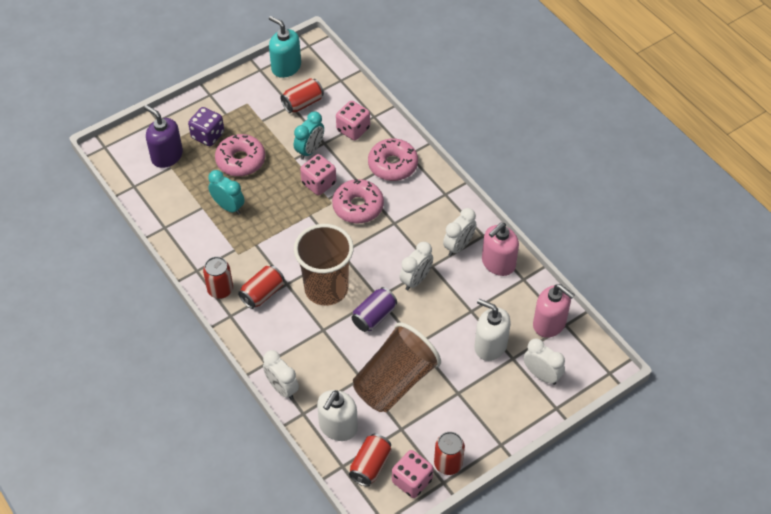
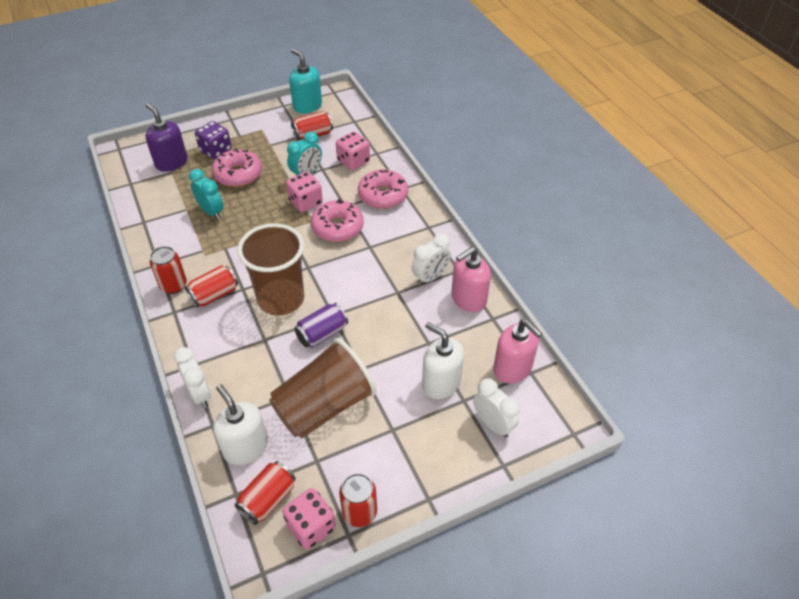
camera: 10 degrees right, 5 degrees down
white soap dispenser [317,390,358,441] -> white soap dispenser turned 105 degrees clockwise [213,384,268,465]
white clock [399,242,433,290] -> none

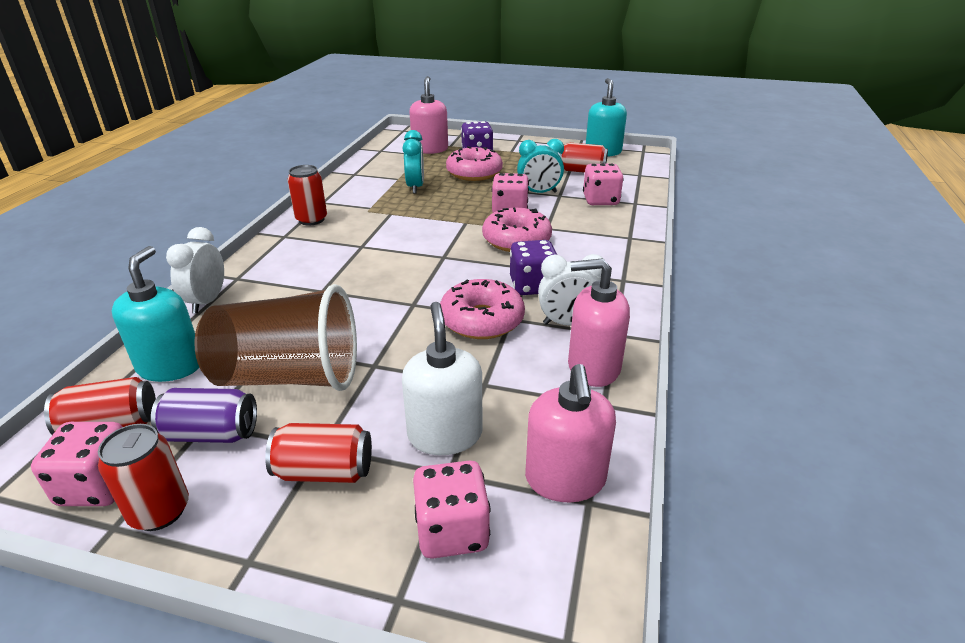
camera: 40 degrees right, 15 degrees down
purple soap dispenser [145,103,188,172] -> pink soap dispenser [409,76,448,154]
red can [185,265,238,308] -> red can moved to [265,423,372,483]
white soap dispenser [213,384,268,465] -> turquoise soap dispenser [112,246,200,382]
brown cup [237,223,304,315] -> none
purple can [294,303,348,347] -> purple can moved to [151,388,257,443]
pink donut [358,170,408,209] -> pink donut moved to [440,279,525,339]
white clock [473,378,520,438] -> pink dice [413,460,491,559]
none -> purple dice [510,240,557,295]

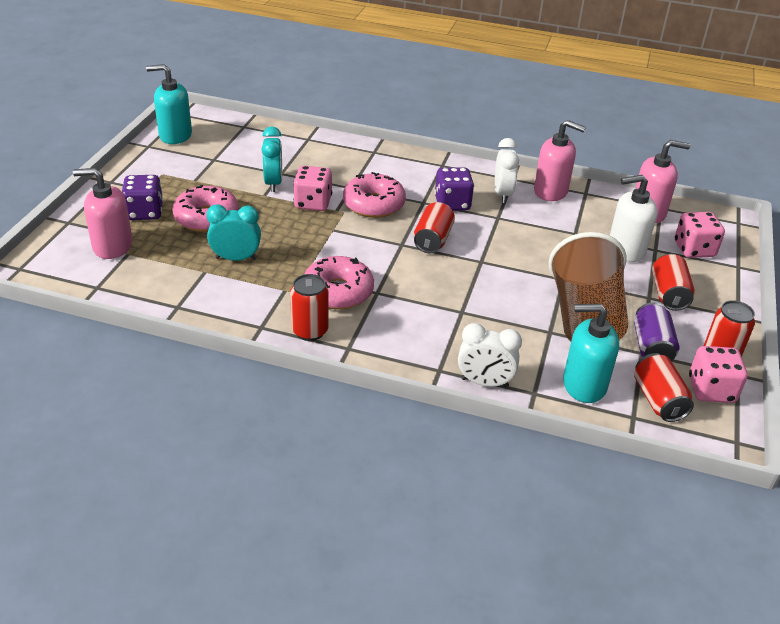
camera: 90 degrees left, 5 degrees up
pink donut [440,279,525,339] -> pink donut moved to [305,256,374,309]
red can [560,143,608,173] -> red can moved to [414,202,455,253]
pink soap dispenser [568,258,630,387] -> pink soap dispenser turned 75 degrees counterclockwise [534,120,586,201]
pink dice [583,163,624,205] -> none

